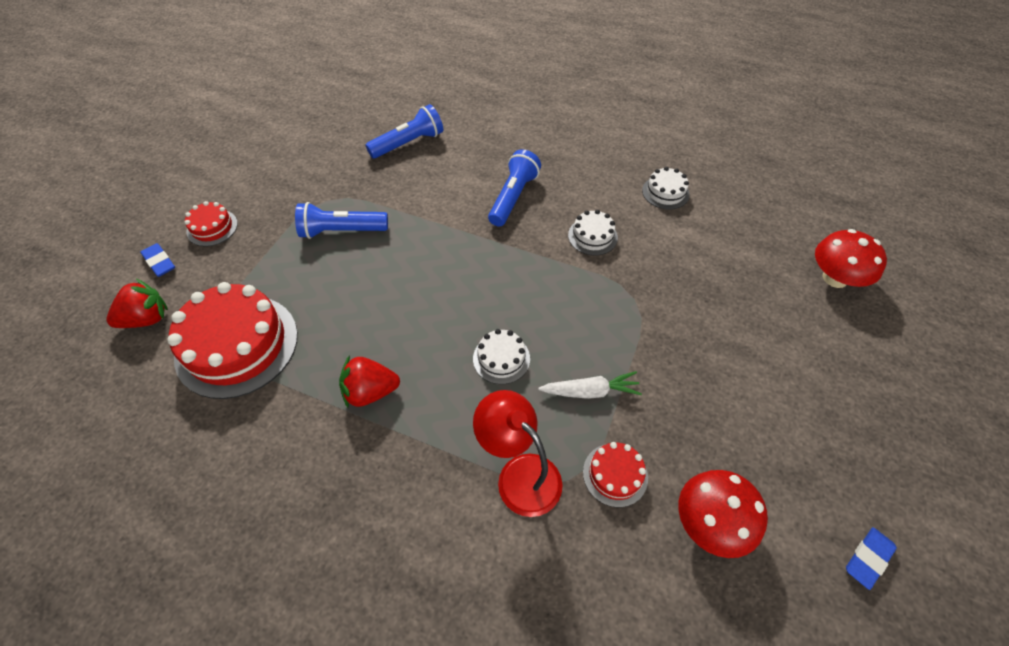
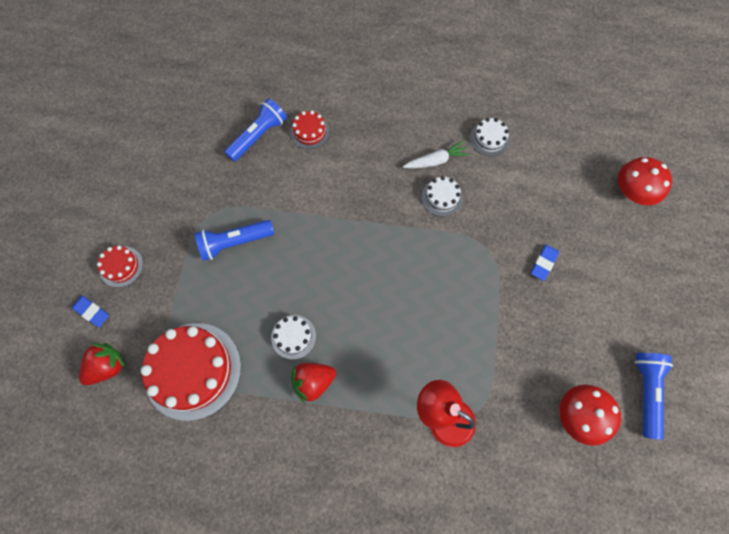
camera: 15 degrees left, 15 degrees up
white cake [473,329,530,384] -> white cake moved to [271,315,316,360]
blue flashlight [488,149,541,227] -> blue flashlight moved to [634,353,673,440]
white carrot [538,371,642,399] -> white carrot moved to [403,141,470,169]
red cake [583,442,648,507] -> red cake moved to [290,111,329,149]
blue eraser [846,527,897,590] -> blue eraser moved to [531,244,559,281]

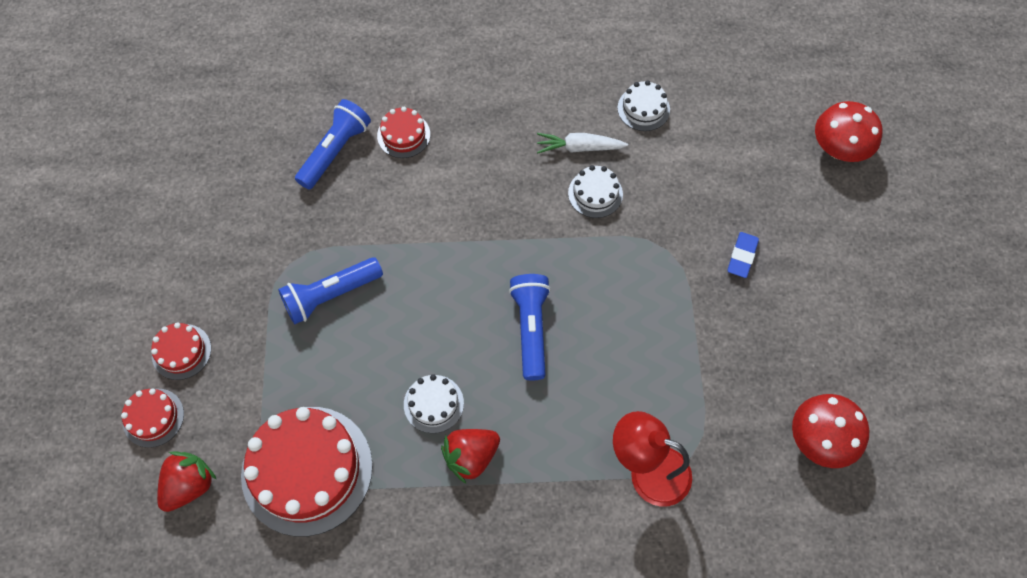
camera: 10 degrees left, 5 degrees down
blue eraser [72,295,109,328] -> red cake [121,388,184,448]
white carrot [403,141,470,169] -> white carrot turned 150 degrees counterclockwise [537,133,628,154]
blue flashlight [634,353,673,440] -> blue flashlight moved to [509,274,551,380]

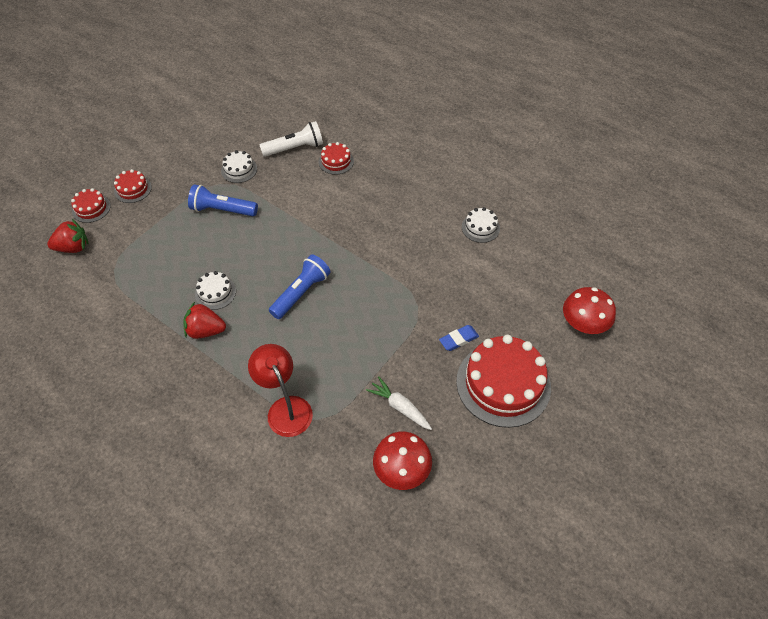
camera: 40 degrees right, 10 degrees down
red cake [241,407,373,537] -> red cake moved to [456,335,551,428]
blue flashlight [295,99,371,190] -> white flashlight [260,121,323,157]
white carrot [537,133,628,154] -> white carrot moved to [366,376,432,430]
white cake [568,165,623,218] -> white cake moved to [221,150,257,183]

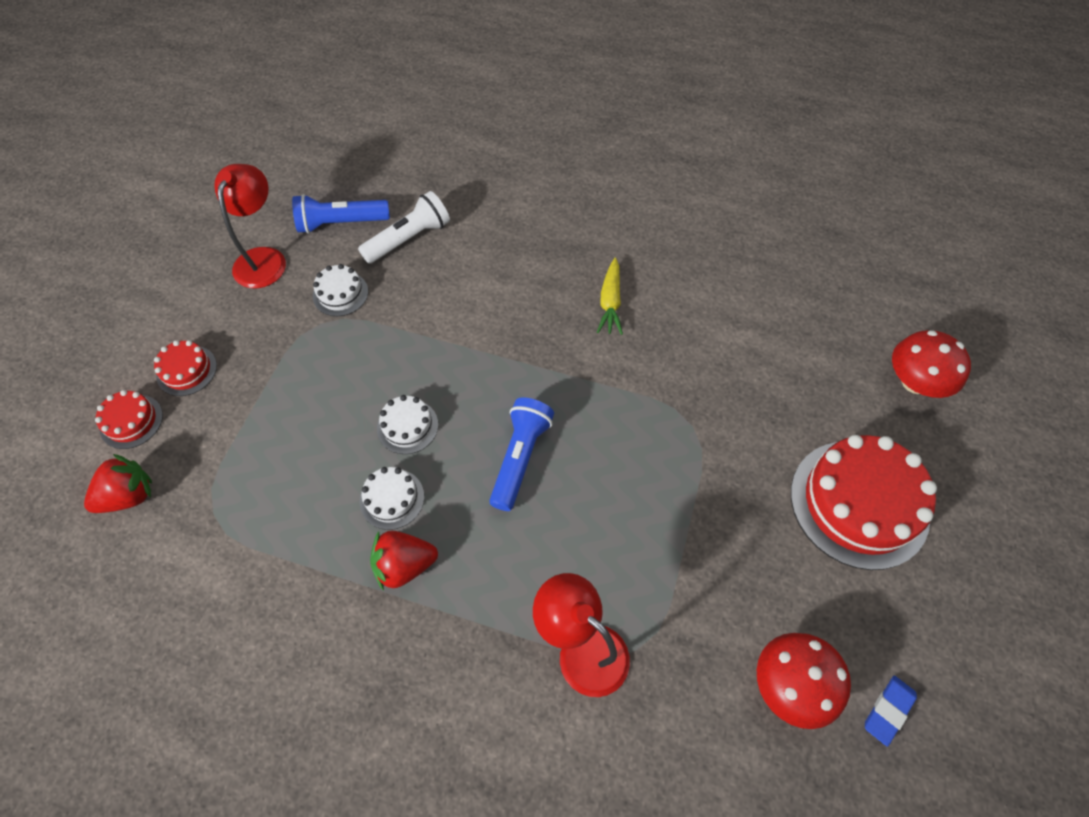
camera: 20 degrees left, 5 degrees up
blue flashlight [188,184,258,216] -> blue flashlight moved to [292,194,390,234]
red cake [318,142,354,175] -> none
white carrot [366,376,432,430] -> none
blue eraser [439,325,479,351] -> blue eraser moved to [865,676,917,746]
white cake [462,207,500,243] -> white cake moved to [377,395,438,454]
none -> red lamp [214,164,286,288]
none -> yellow carrot [597,258,623,335]

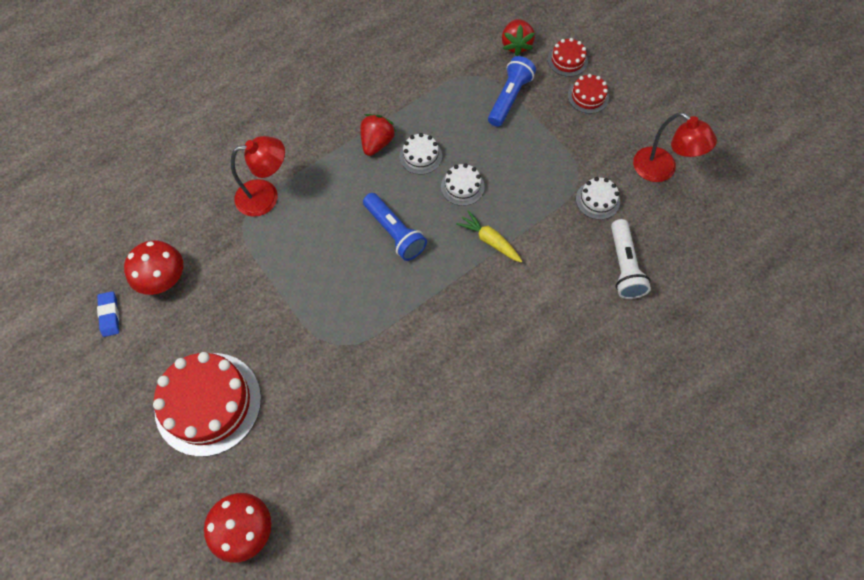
camera: 125 degrees right, 5 degrees up
blue flashlight [292,194,390,234] -> blue flashlight moved to [488,56,536,127]
yellow carrot [597,258,623,335] -> yellow carrot moved to [456,210,522,263]

